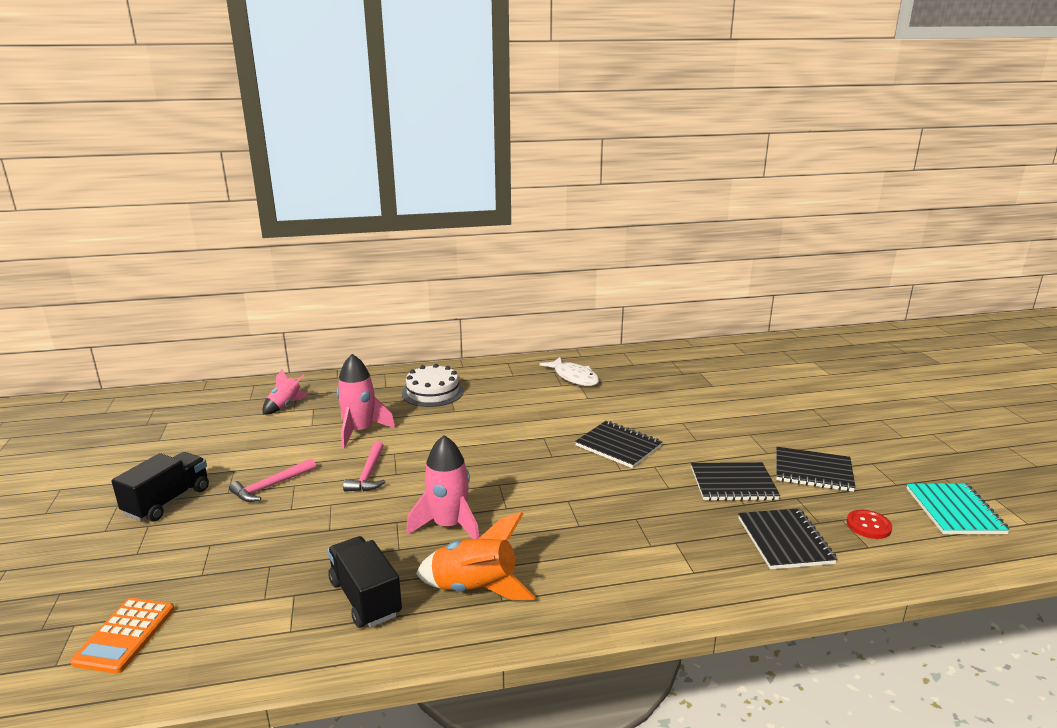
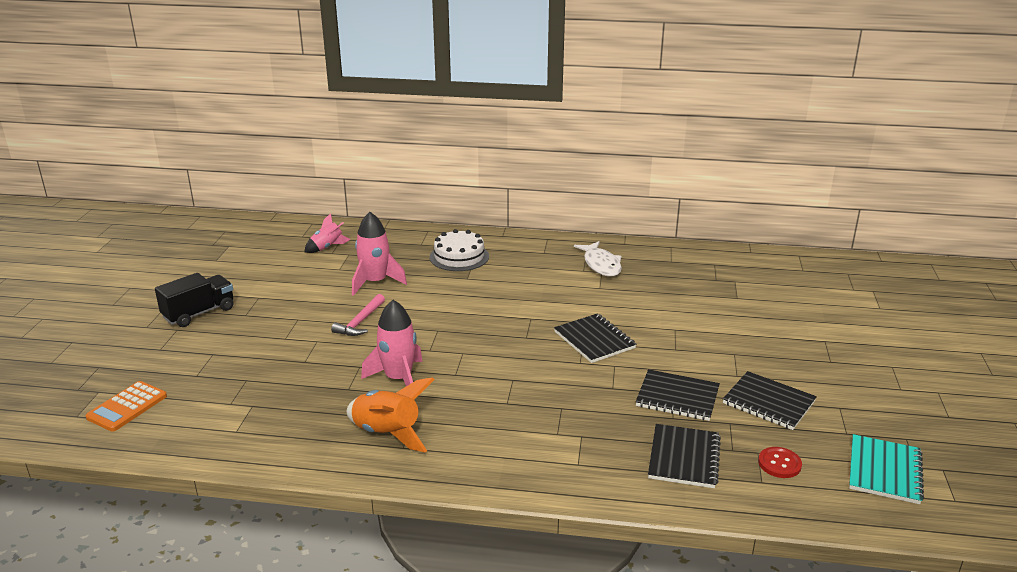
camera: 20 degrees right, 5 degrees up
pink hammer [229,458,316,502] -> none
black truck [327,536,402,628] -> none

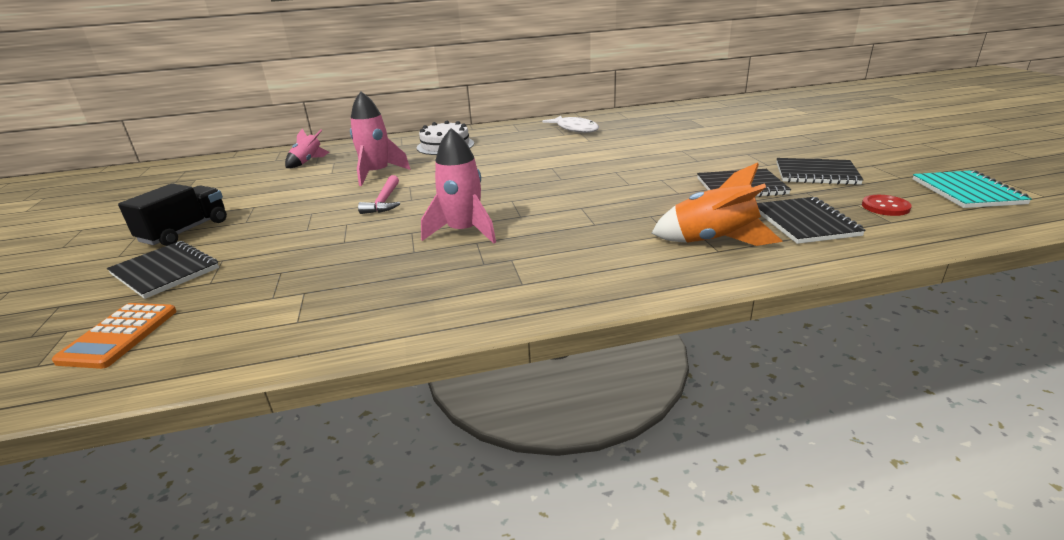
camera: 20 degrees left, 0 degrees up
orange rocket [347,377,435,452] -> orange rocket moved to [652,163,783,246]
black notebook [554,313,636,363] -> black notebook moved to [107,241,219,299]

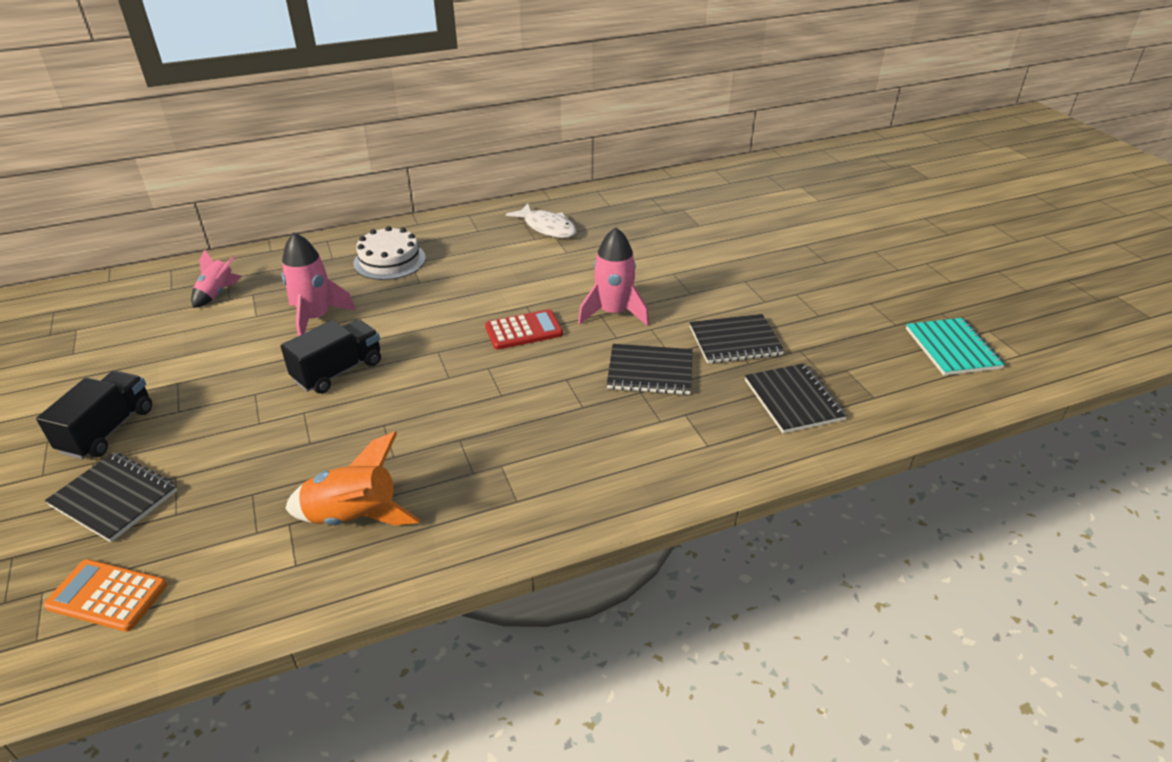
camera: 10 degrees left, 10 degrees up
orange calculator [52,303,177,369] -> orange calculator turned 105 degrees clockwise [44,559,167,632]
pink hammer [358,175,400,214] -> black truck [281,319,381,394]
pink rocket [421,128,496,244] -> pink rocket moved to [578,227,649,326]
orange rocket [652,163,783,246] -> orange rocket moved to [285,431,420,526]
black notebook [776,158,863,185] -> black notebook moved to [607,344,692,395]
red button [862,195,912,216] -> none
none -> red calculator [485,309,563,350]

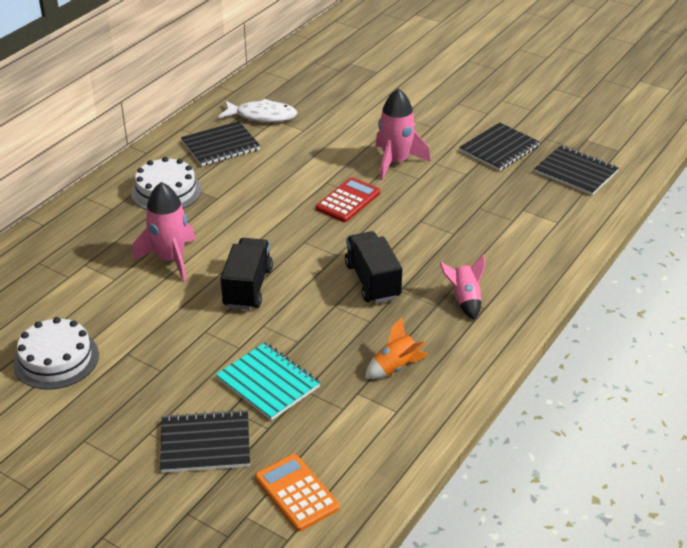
camera: 35 degrees left, 0 degrees up
black truck [36,371,152,459] -> black truck moved to [345,231,402,303]
orange calculator [44,559,167,632] -> orange calculator turned 75 degrees clockwise [255,454,339,531]
pink rocket [191,250,242,308] -> pink rocket moved to [440,255,485,320]
orange rocket [285,431,420,526] -> orange rocket [365,317,428,379], size x0.63
black notebook [607,344,692,395] -> black notebook moved to [181,121,260,166]
turquoise notebook [906,318,1005,376] -> turquoise notebook moved to [216,342,321,421]
none -> white cake [13,317,99,390]

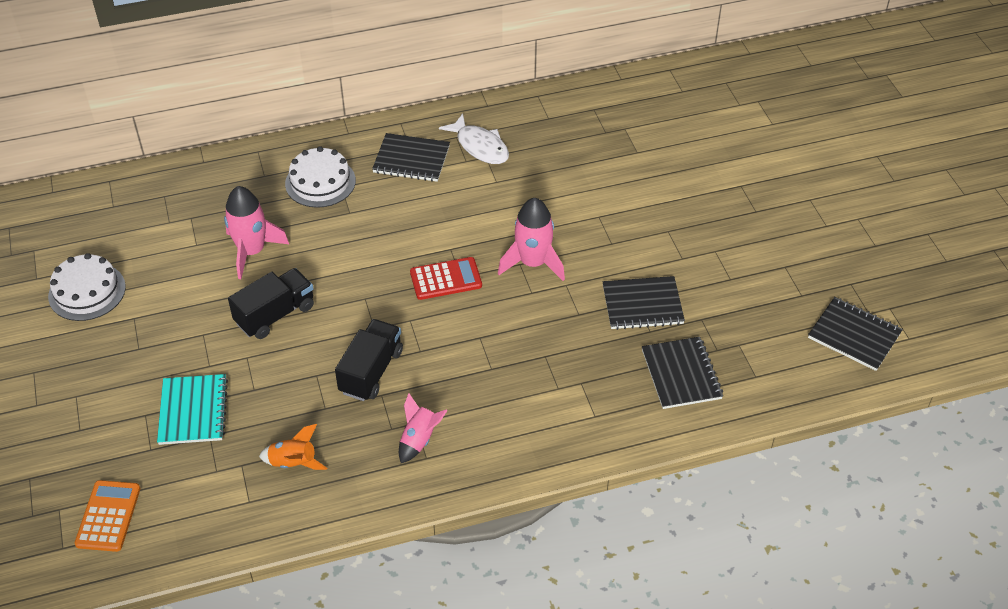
camera: 40 degrees right, 10 degrees up
black notebook [160,409,250,473] -> black notebook moved to [808,297,903,371]

